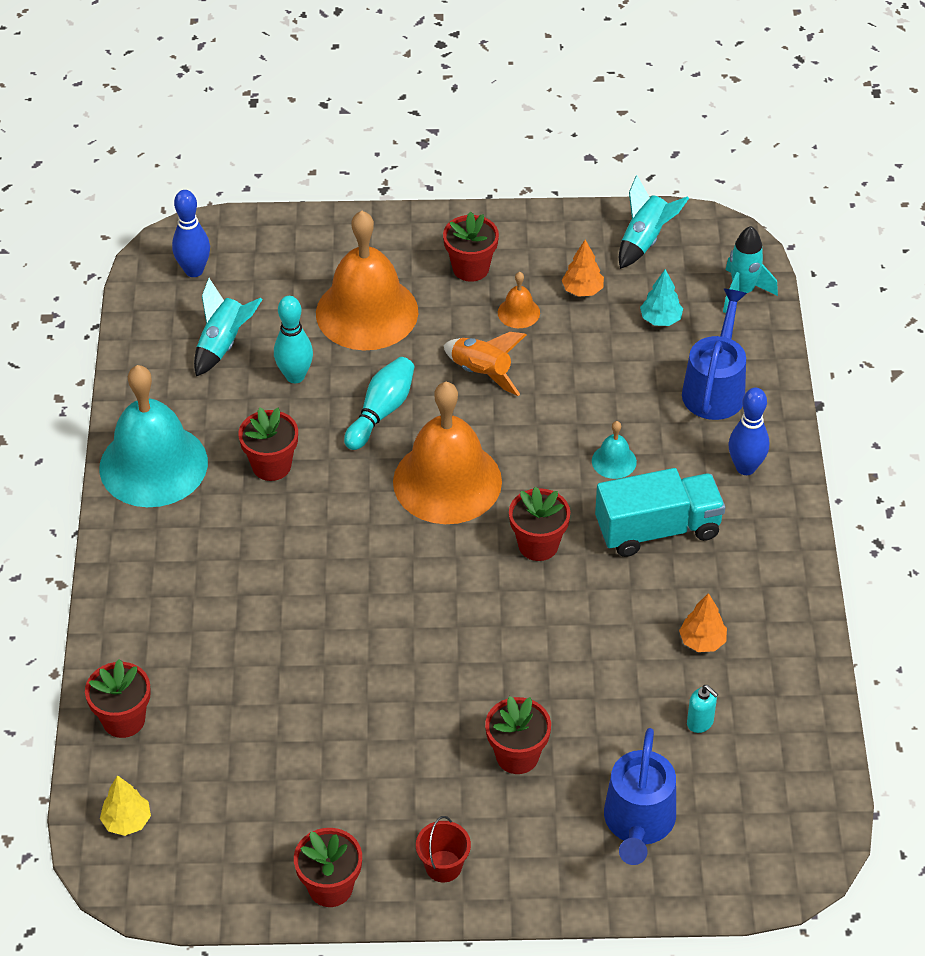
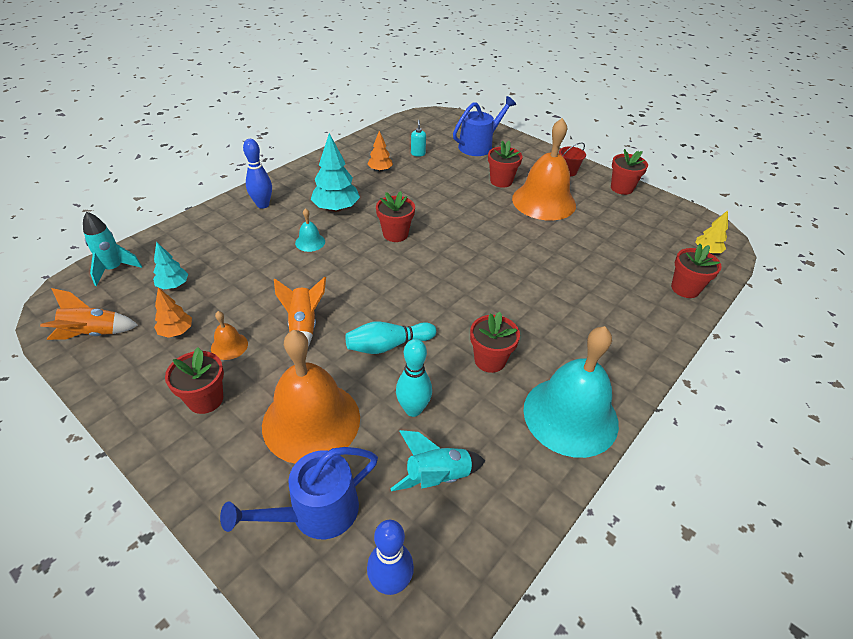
camera: 140 degrees left, 5 degrees down
orange bell [393,382,502,524] -> orange bell moved to [512,118,576,221]
turquoise truck [595,468,725,557] -> turquoise tree [311,133,360,212]
turquoise rocket [619,175,689,269] -> orange rocket [40,288,138,340]
blue watering can [682,289,747,420] -> blue watering can moved to [220,447,378,539]

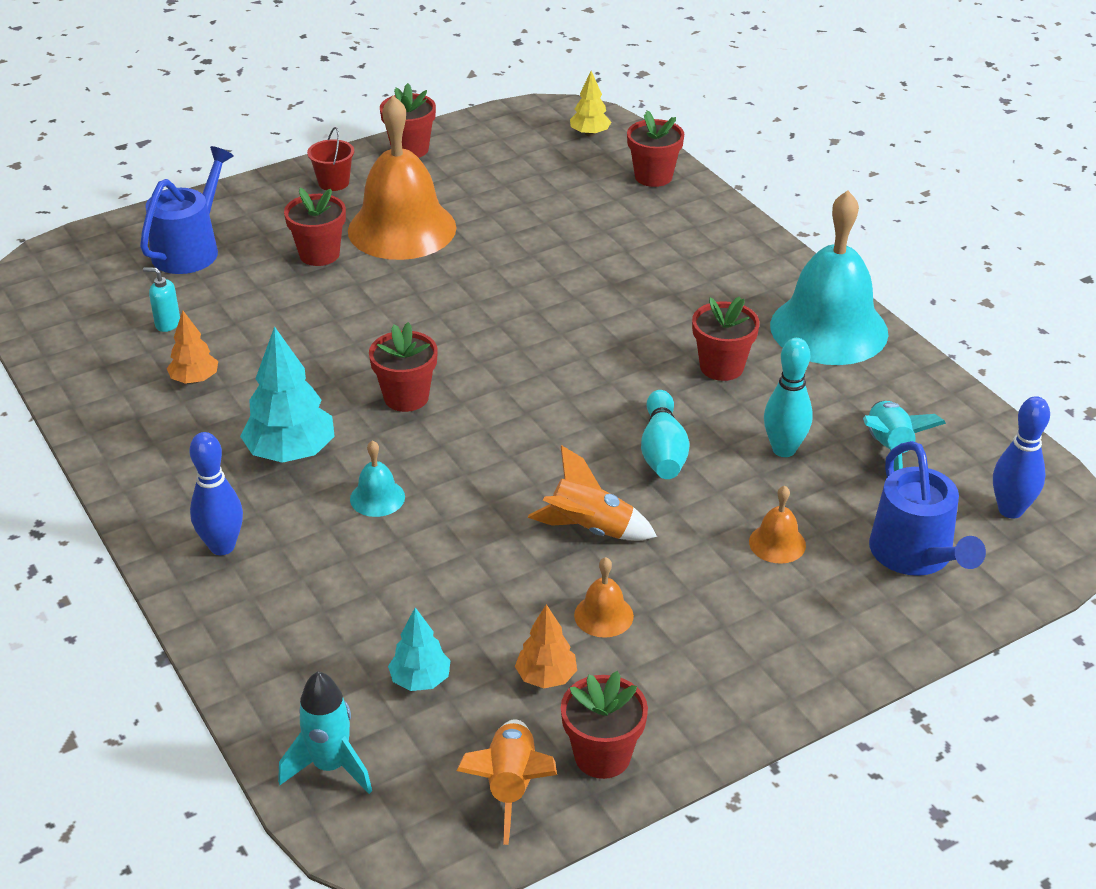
camera: 70 degrees left, 5 degrees down
red flower pot [165,348,224,414] -> red flower pot moved to [561,671,648,779]
orange bell [262,330,360,464] -> orange bell [749,486,806,564], size x0.42
blue watering can [453,96,516,156] -> blue watering can turned 45 degrees clockwise [140,146,234,274]

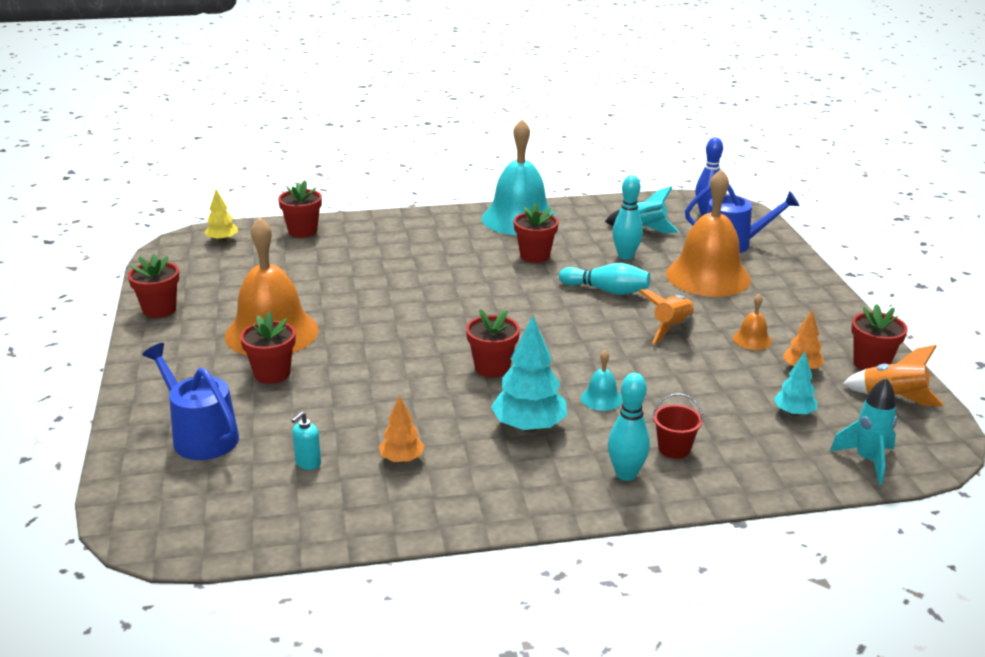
camera: 70 degrees left, 10 degrees down
blue bowling pin [190,432,243,555] -> turquoise bowling pin [608,373,650,481]
red bucket [307,127,354,191] -> red bucket moved to [653,393,703,459]
orange bell [749,486,806,564] -> orange bell [666,169,751,297], size x2.41

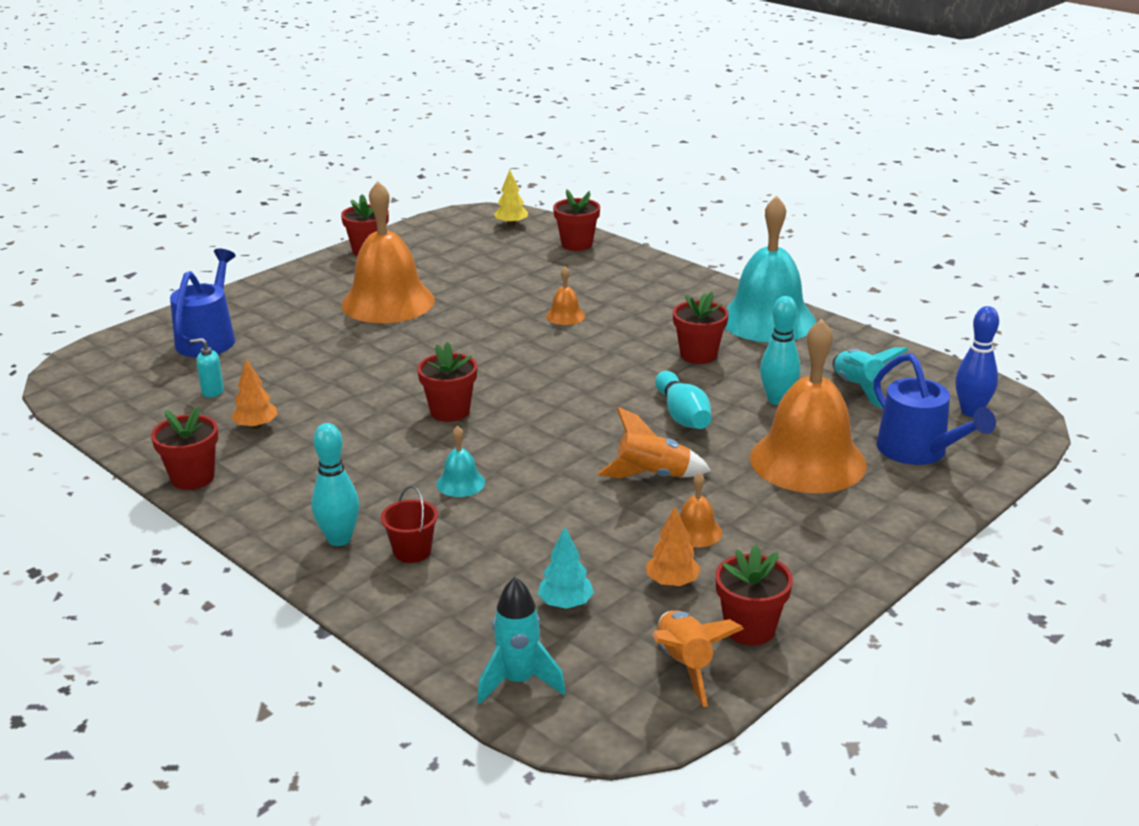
camera: 55 degrees right, 0 degrees up
red flower pot [240,311,295,384] -> red flower pot moved to [151,407,218,490]
turquoise tree [491,316,567,432] -> none
none -> orange bell [546,267,585,325]

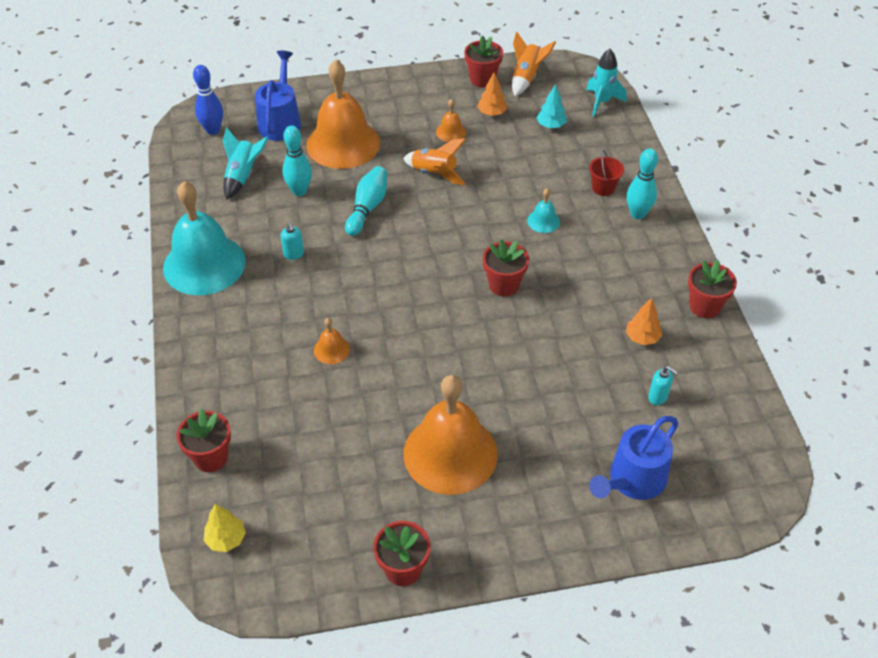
camera: 145 degrees left, 20 degrees up
red flower pot [673,292,729,364] -> turquoise soap dispenser [281,222,304,260]

